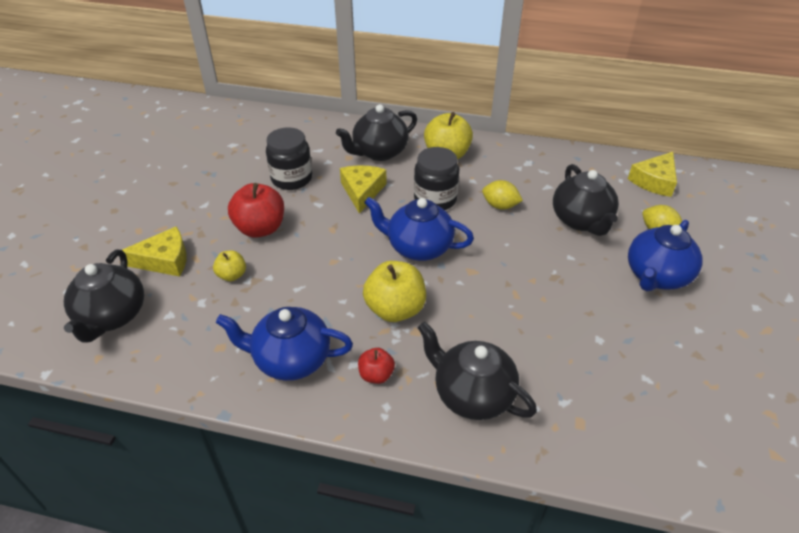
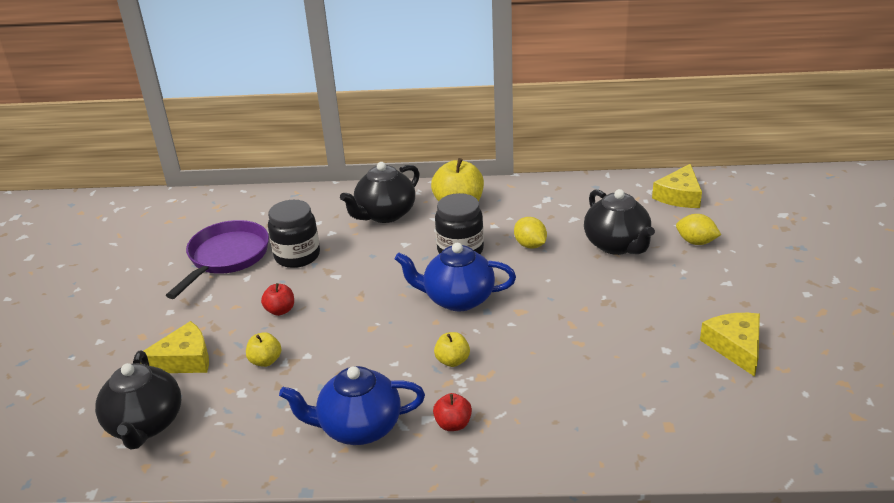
camera: 10 degrees left, 10 degrees down
red apple [228,183,284,238] -> red apple [261,283,294,316], size x0.54
yellow cheese [340,165,387,214] -> yellow cheese moved to [700,313,760,377]
yellow apple [363,261,426,322] -> yellow apple [434,332,470,367], size x0.54
black teapot [418,322,537,420] -> none
yellow lemon [482,180,523,210] -> yellow lemon turned 45 degrees clockwise [514,217,547,248]
blue teapot [628,220,702,291] -> none
none -> purple pan [166,220,269,299]

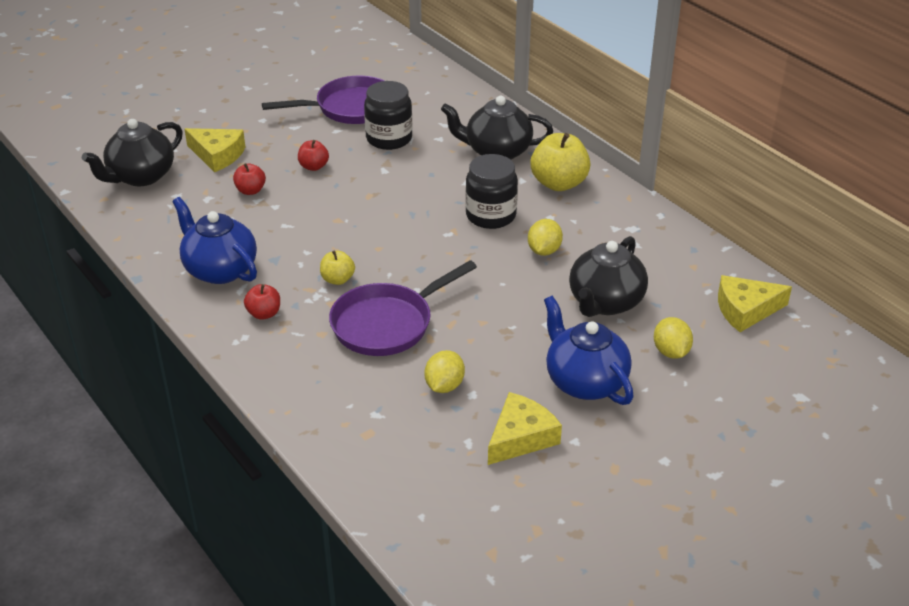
camera: 50 degrees right, 5 degrees up
yellow apple [246,332,281,367] -> red apple [233,163,266,195]
blue teapot [395,243,516,311] -> blue teapot moved to [544,295,634,405]
none -> purple pan [329,260,477,356]
none -> yellow lemon [425,350,465,393]

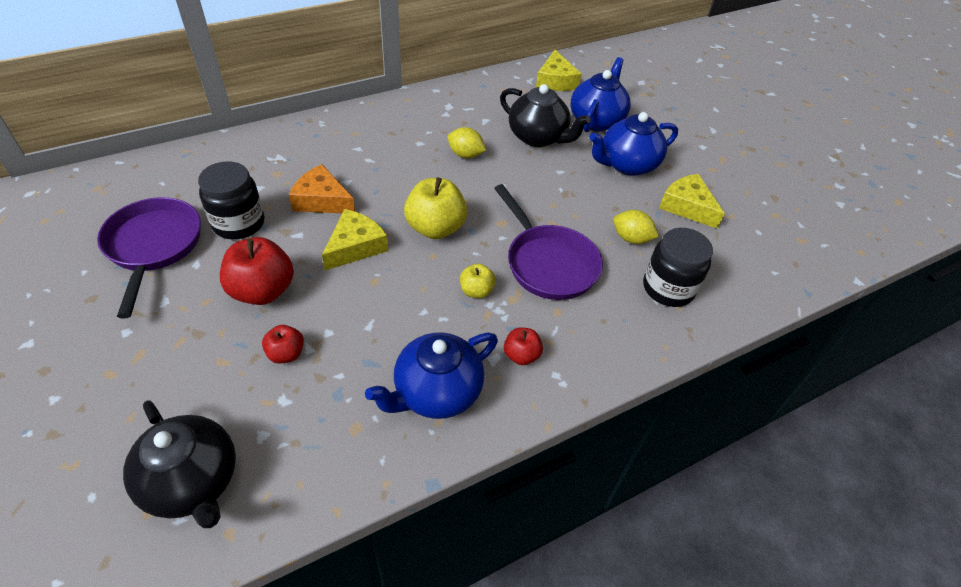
camera: 85 degrees left, 10 degrees up
yellow cheese [185,128,245,172] -> yellow cheese moved to [322,209,388,271]
red apple [298,140,329,171] -> red apple [220,237,294,305], size x1.86
black teapot [441,96,553,160] -> none
black jar [465,154,518,229] -> black jar moved to [643,228,713,307]
yellow apple [530,133,591,191] -> yellow apple moved to [404,177,467,239]
yellow lemon [654,317,693,359] -> blue teapot [571,57,631,132]
none -> orange cheese [289,164,355,213]

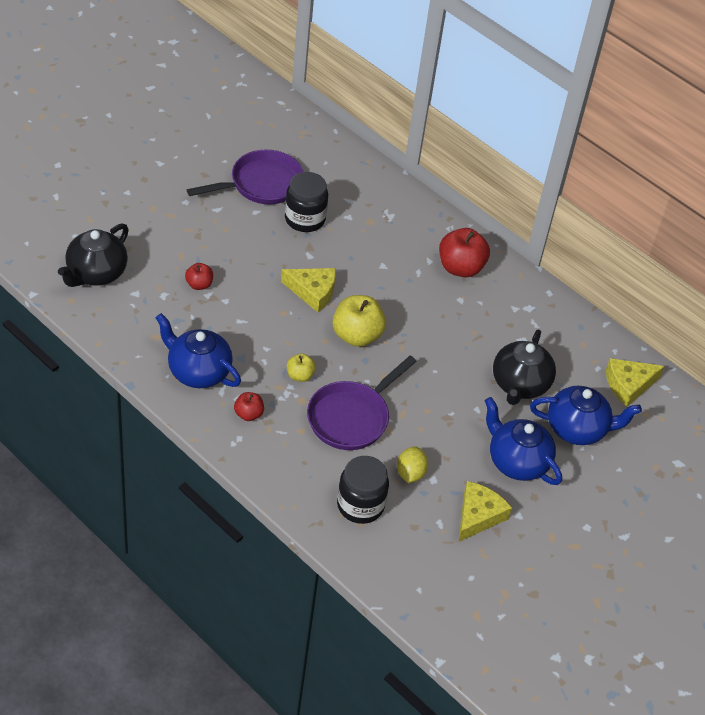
camera: 70 degrees right, 0 degrees up
red apple [220,237,294,305] -> red apple moved to [439,228,490,277]
orange cheese [289,164,355,213] -> none
yellow lemon [448,127,486,158] -> none

